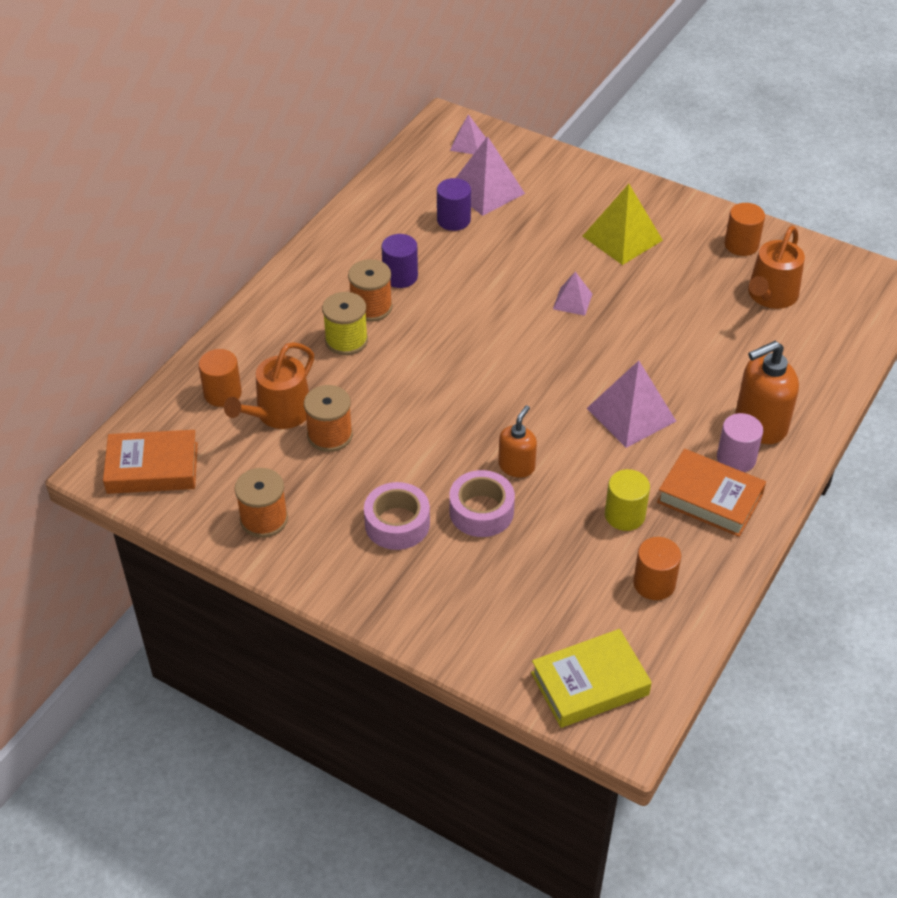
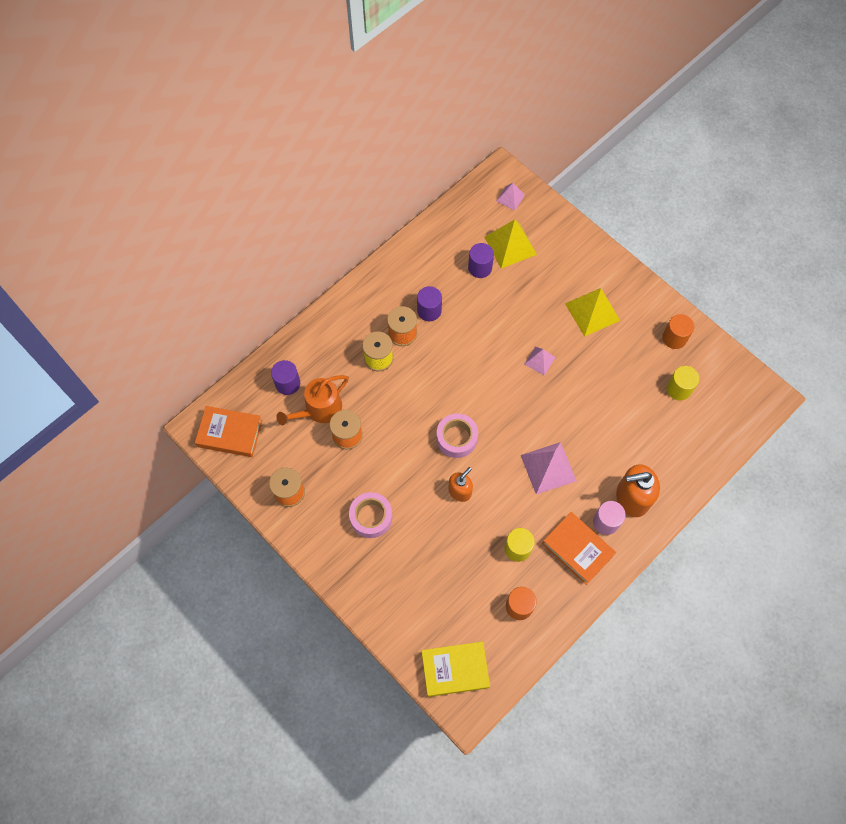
camera: 15 degrees right, 20 degrees up
orange cylinder [198,349,242,407] -> purple cylinder [271,360,300,395]
pink tape [449,470,515,537] -> pink tape moved to [436,413,478,458]
pink pyramid [456,136,525,216] -> yellow pyramid [484,219,537,269]
orange watering can [748,226,805,309] -> yellow cylinder [666,366,699,400]

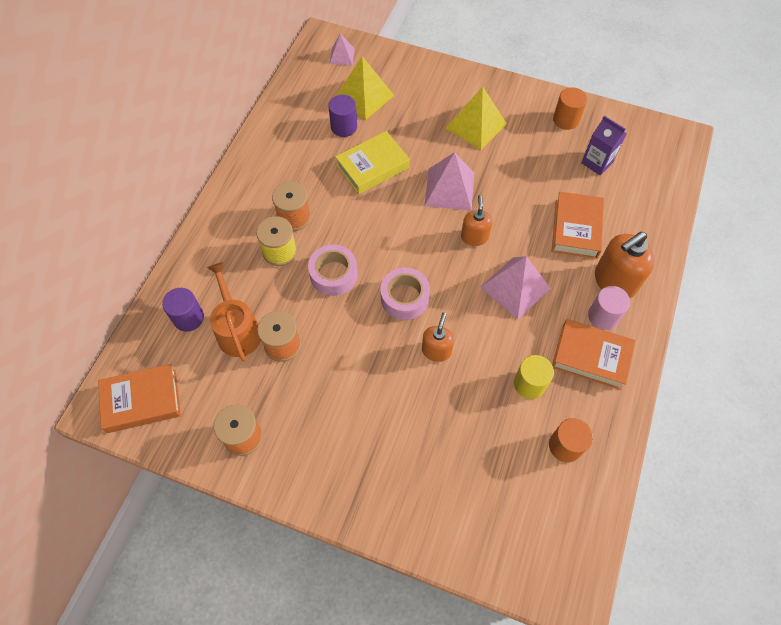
camera: 25 degrees left, 5 degrees down
orange watering can [276,375,349,425] -> orange watering can turned 135 degrees clockwise [207,262,261,361]
pink tape [349,492,392,538] -> pink tape moved to [308,245,358,296]
purple cylinder [417,286,442,321] -> none
yellow book [422,642,490,697] -> yellow book moved to [335,131,410,194]
pink pyramid [524,347,556,375] -> pink pyramid [425,152,474,211], size x1.80
yellow cylinder [666,366,699,400] -> purple carton [581,116,627,175]
none -> orange soap dispenser [461,195,493,246]
none -> orange book [552,192,604,259]

